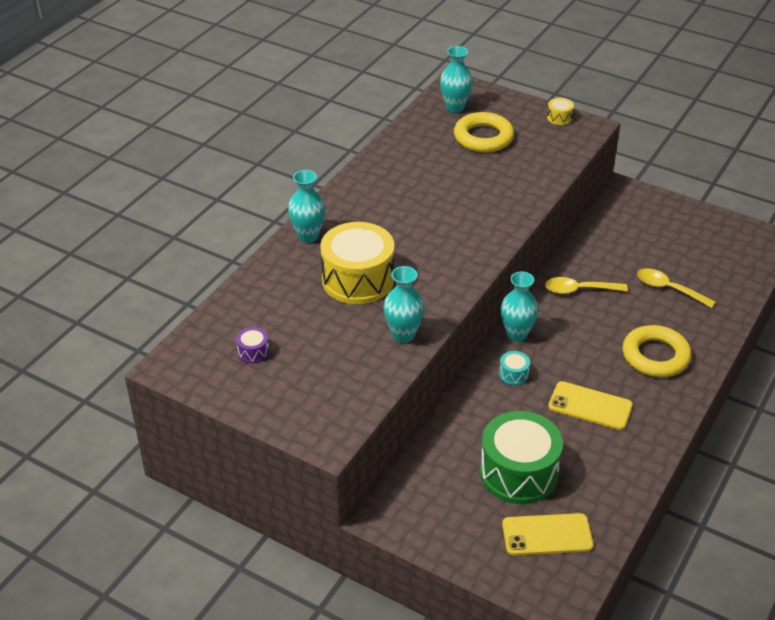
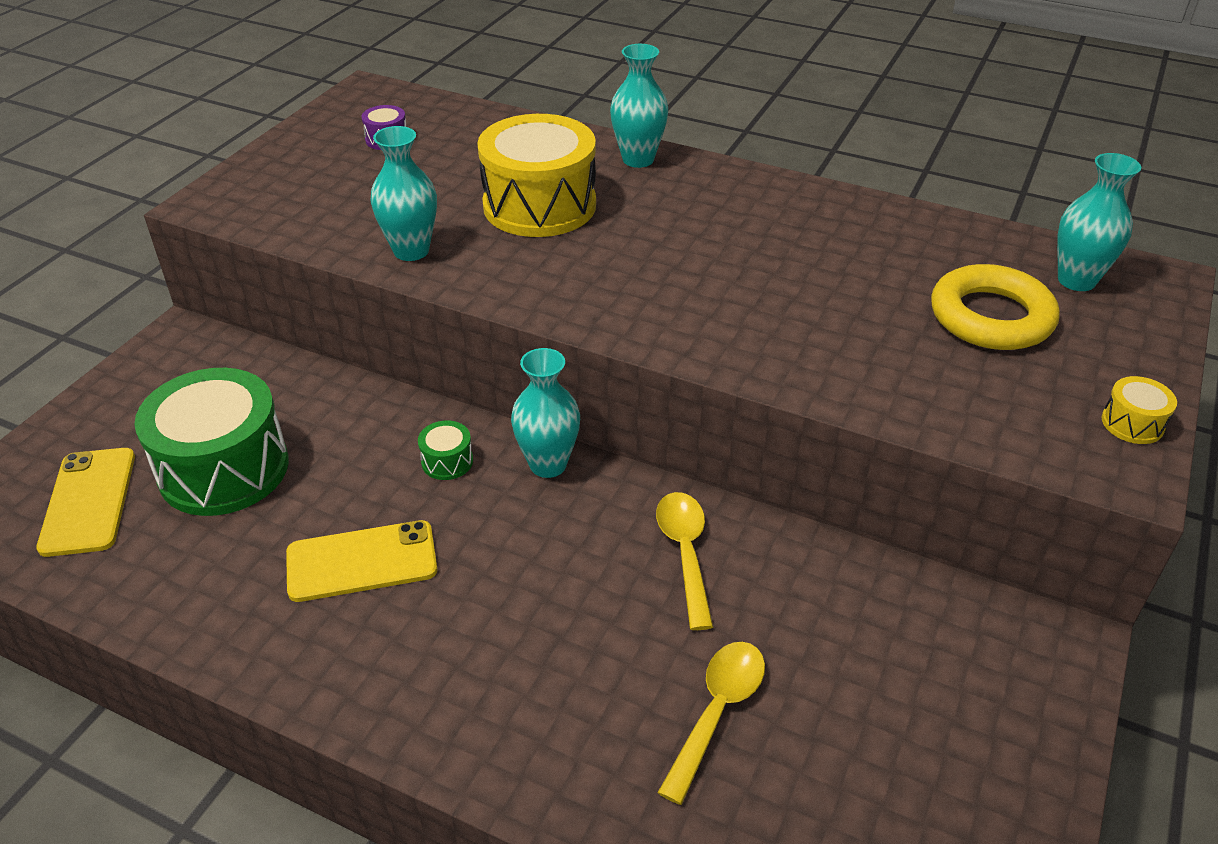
camera: 85 degrees right, 0 degrees up
turquoise drum [499,351,530,385] -> green drum [418,420,473,480]
yellow phone [548,381,633,430] -> yellow phone turned 60 degrees clockwise [286,520,437,602]
yellow ring [623,325,691,377] -> none

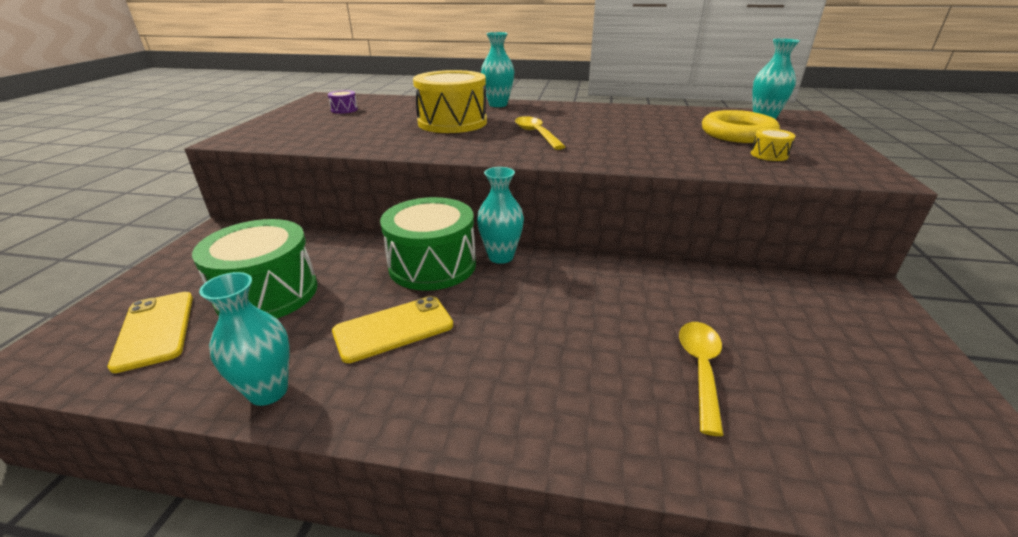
camera: 15 degrees left, 10 degrees down
turquoise vase [370,126,437,261] -> turquoise vase moved to [199,272,289,406]
green drum [418,420,473,480] -> green drum [380,197,476,291], size x2.44
yellow spoon [656,492,713,630] -> yellow spoon moved to [515,116,566,150]
yellow drum [1101,376,1177,444] -> yellow drum moved to [751,128,795,161]

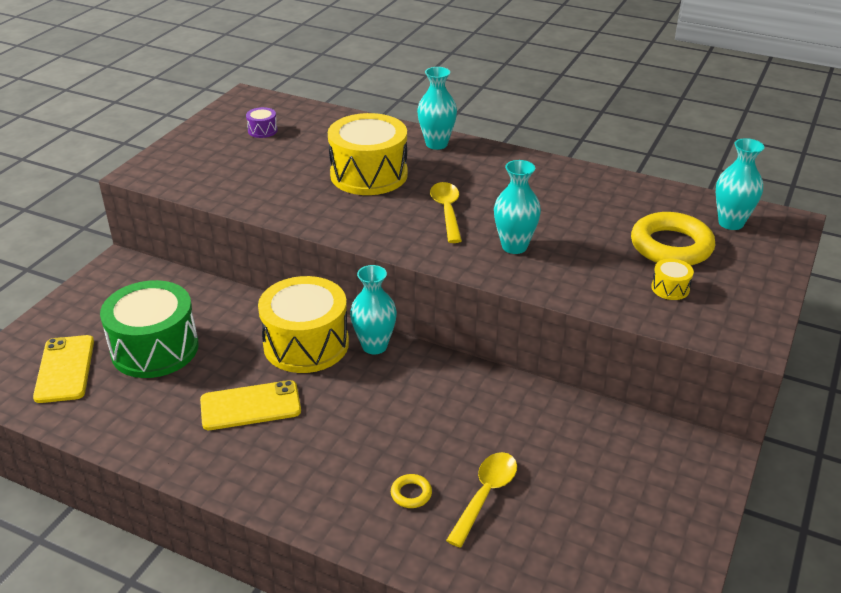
camera: 15 degrees right, 5 degrees up
turquoise vase [199,272,289,406] -> turquoise vase moved to [494,160,541,254]
green drum [380,197,476,291] -> yellow drum [258,276,349,373]
none -> yellow ring [391,474,432,508]

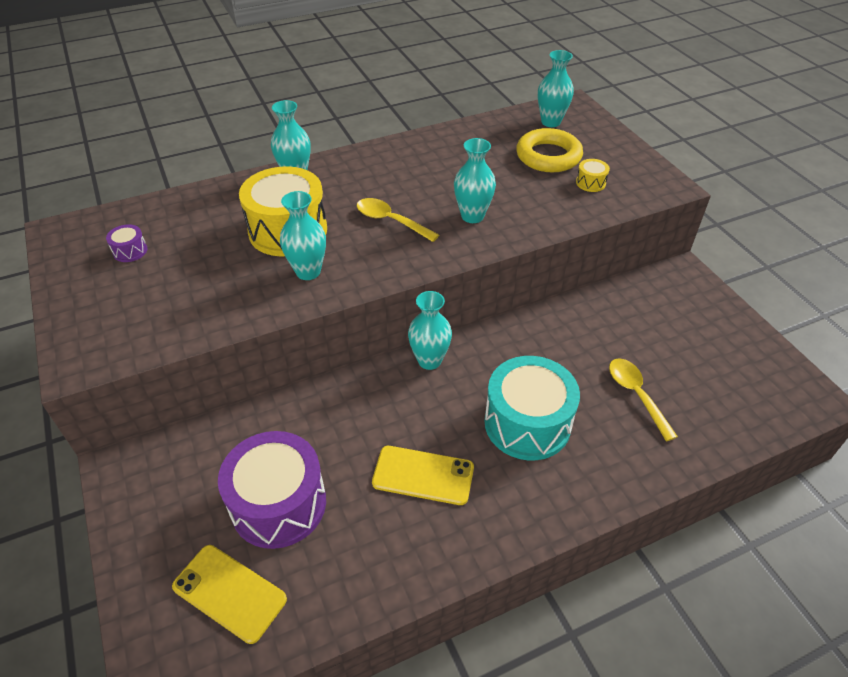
camera: 50 degrees left, 10 degrees up
green drum [100,280,199,378] -> purple drum [218,431,326,549]
yellow phone [200,380,301,430] -> yellow phone turned 75 degrees clockwise [372,446,474,505]
yellow drum [258,276,349,373] -> none
yellow ring [391,474,432,508] -> none
none -> turquoise vase [280,191,326,280]
none -> turquoise drum [484,356,580,460]

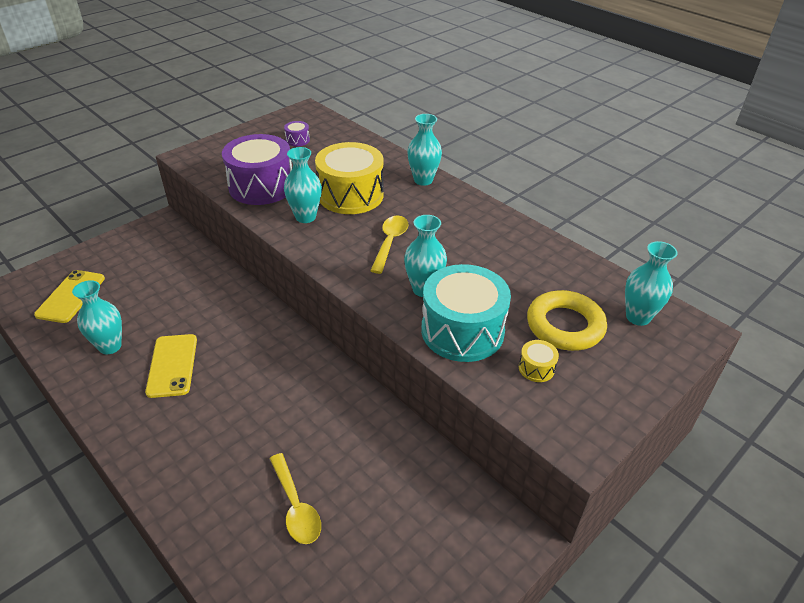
camera: 70 degrees right, 5 degrees down
purple drum [218,431,326,549] -> purple drum moved to [222,134,292,205]
turquoise vase [408,291,452,370] -> turquoise vase moved to [72,280,122,354]
turquoise drum [484,356,580,460] -> turquoise drum moved to [421,264,511,362]
yellow spoon [609,358,678,441] -> yellow spoon turned 105 degrees clockwise [269,453,321,544]

